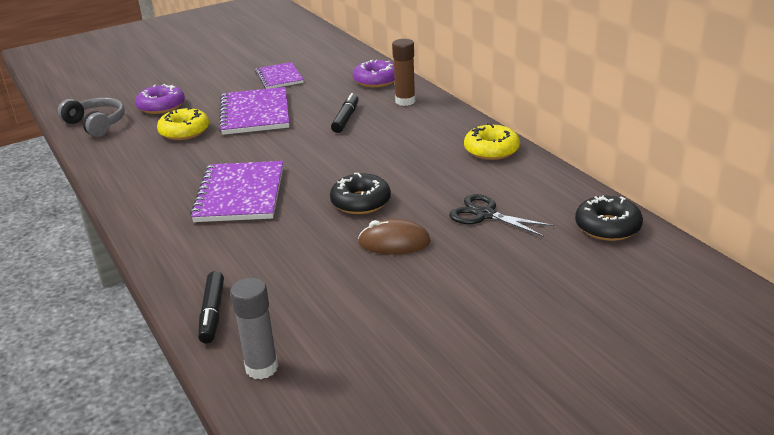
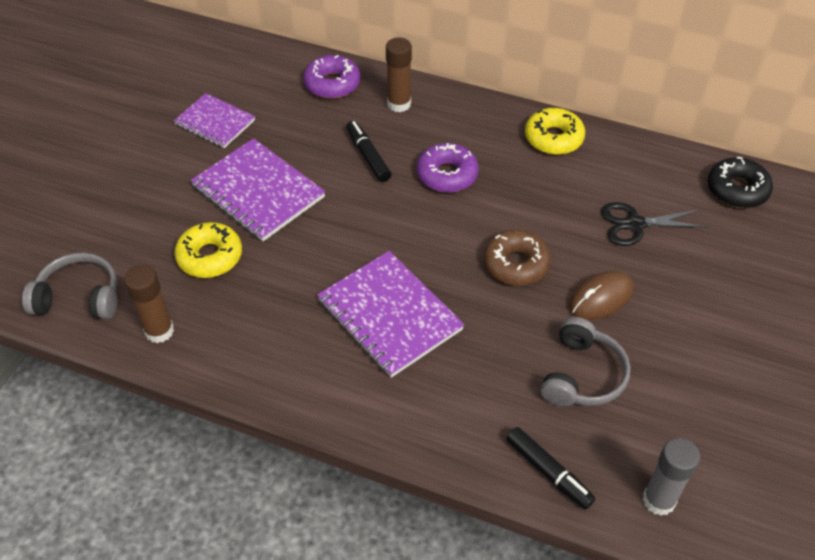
camera: 40 degrees left, 20 degrees up
purple donut [136,84,185,114] -> purple donut moved to [417,143,479,193]
black donut [330,173,391,214] -> brown donut [484,229,551,286]
none -> brown glue stick [124,265,174,343]
none -> grey headphones [541,317,631,407]

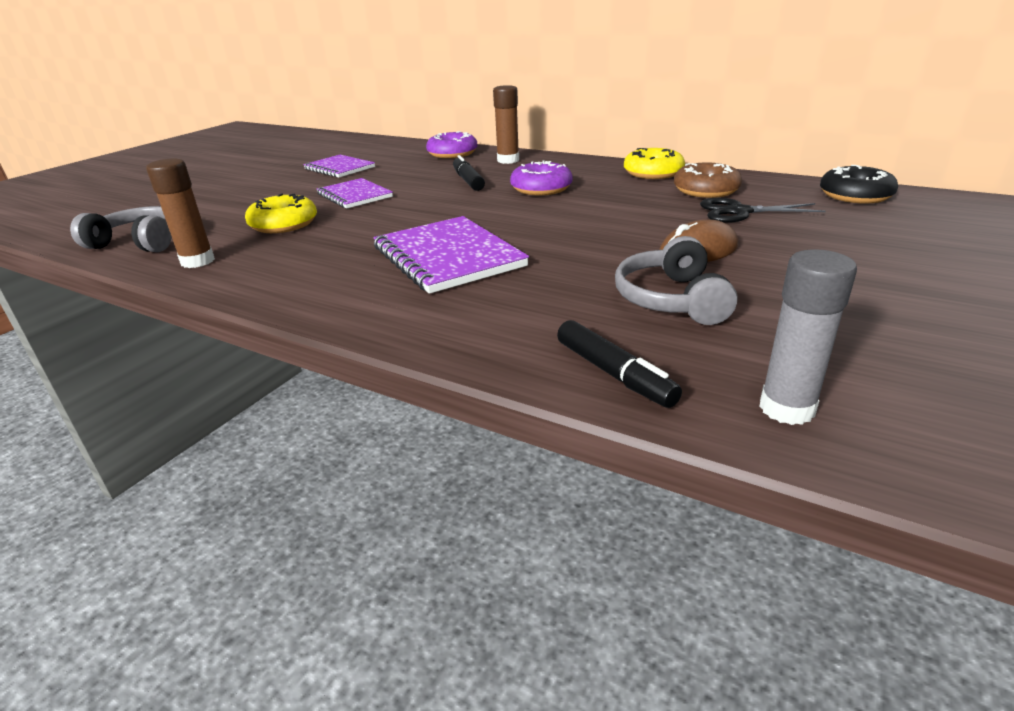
camera: 10 degrees right, 20 degrees down
purple notebook [191,138,325,241] -> purple notebook [317,178,393,209], size x0.63
brown donut [484,229,551,286] -> brown donut moved to [674,162,742,198]
grey headphones [541,317,631,407] -> grey headphones turned 150 degrees clockwise [615,236,737,325]

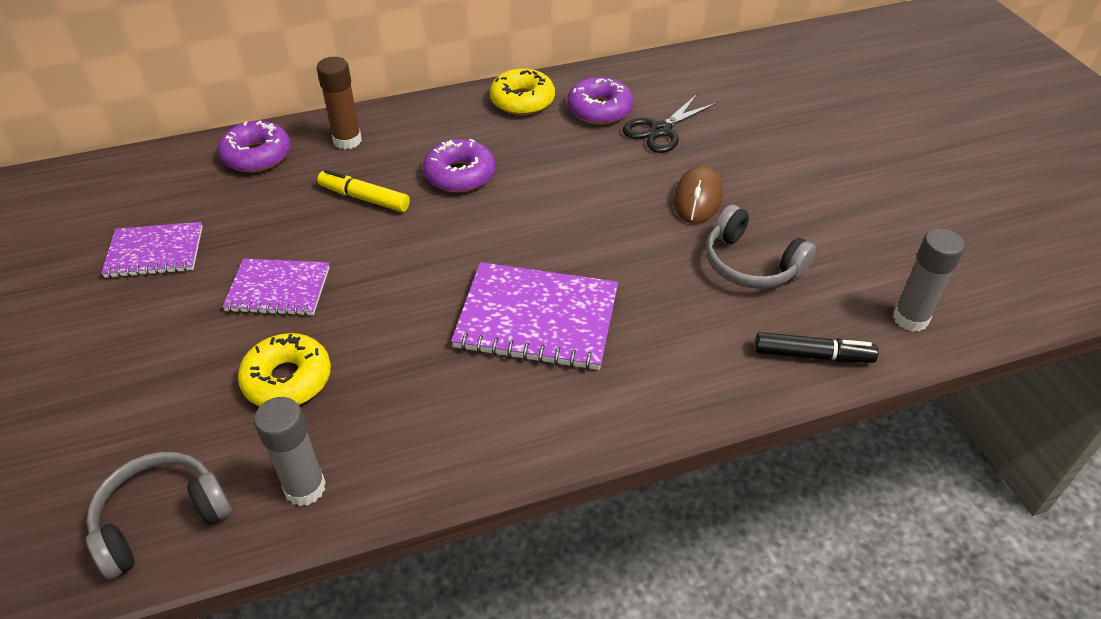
camera: 50 degrees left, 15 degrees up
brown glue stick [146,158,215,268] -> grey glue stick [254,397,326,506]
black marker [453,155,485,191] -> yellow marker [317,170,410,212]
brown donut [674,162,742,198] -> purple donut [567,77,633,124]
black donut [820,165,898,204] -> none

